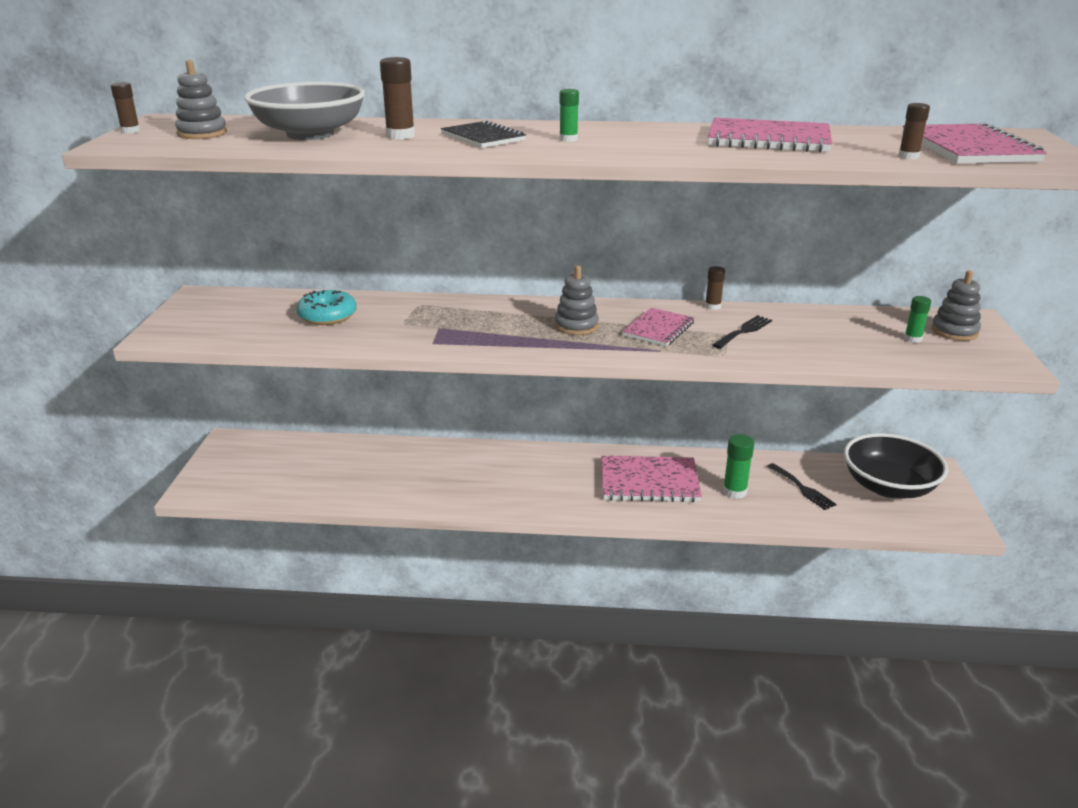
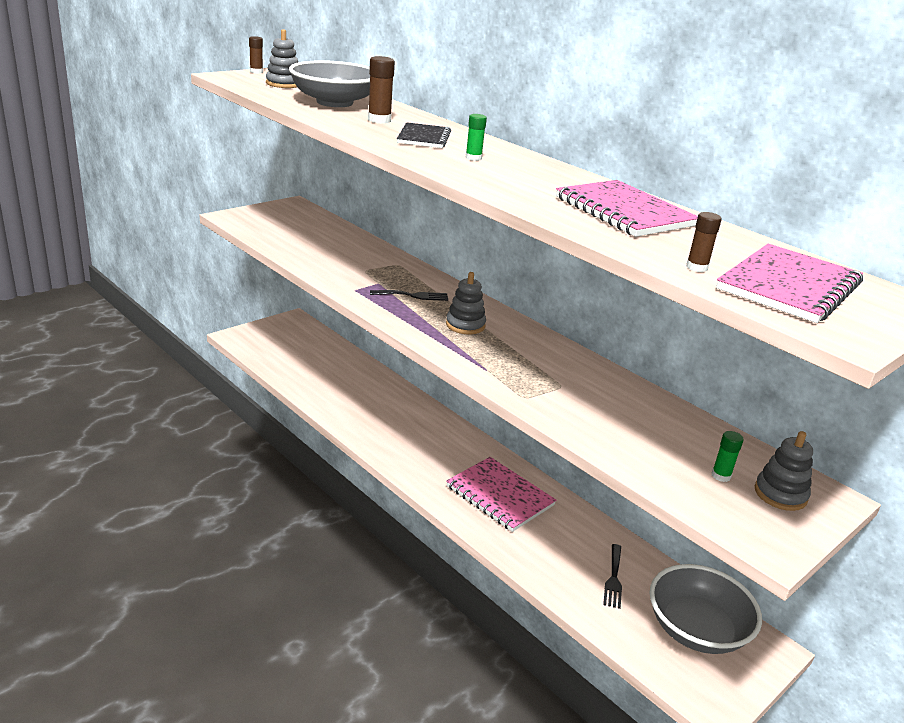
camera: 40 degrees right, 0 degrees up
turquoise donut [296,290,357,325] -> none
pink notebook [622,308,694,346] -> none
brown glue stick [705,266,725,310] -> none
black fork [712,315,772,349] -> black fork moved to [370,290,448,301]
green glue stick [723,434,754,499] -> none
black bowl [844,433,948,498] -> grey bowl [650,564,762,654]

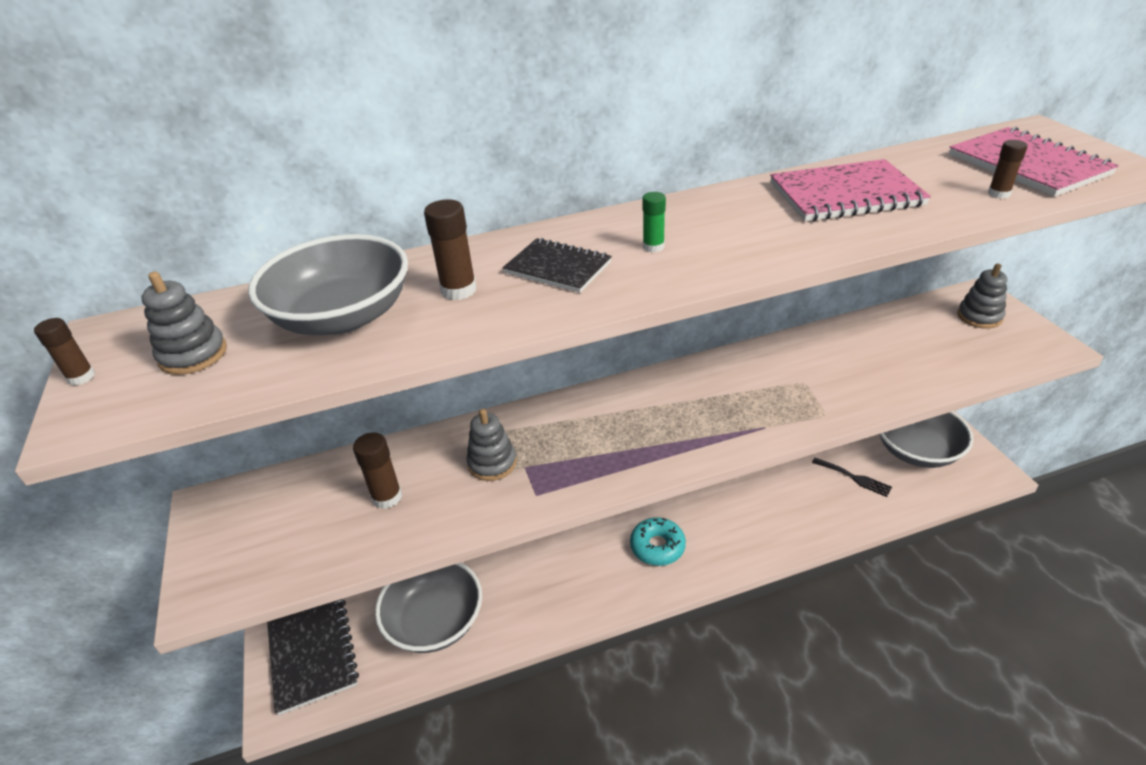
camera: 60 degrees left, 10 degrees up
black fork [370,290,448,301] -> none
grey stacking toy [446,272,486,334] -> grey stacking toy moved to [466,409,517,481]
pink notebook [446,457,556,532] -> none
green glue stick [712,431,744,482] -> none
none -> black notebook [267,599,359,716]
none -> brown glue stick [353,432,402,509]
none -> grey bowl [375,562,482,653]
none -> turquoise donut [630,517,686,566]

